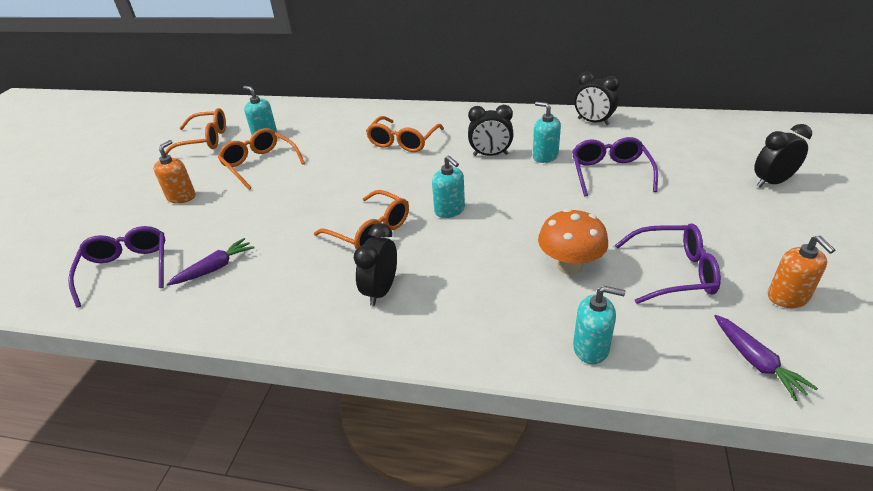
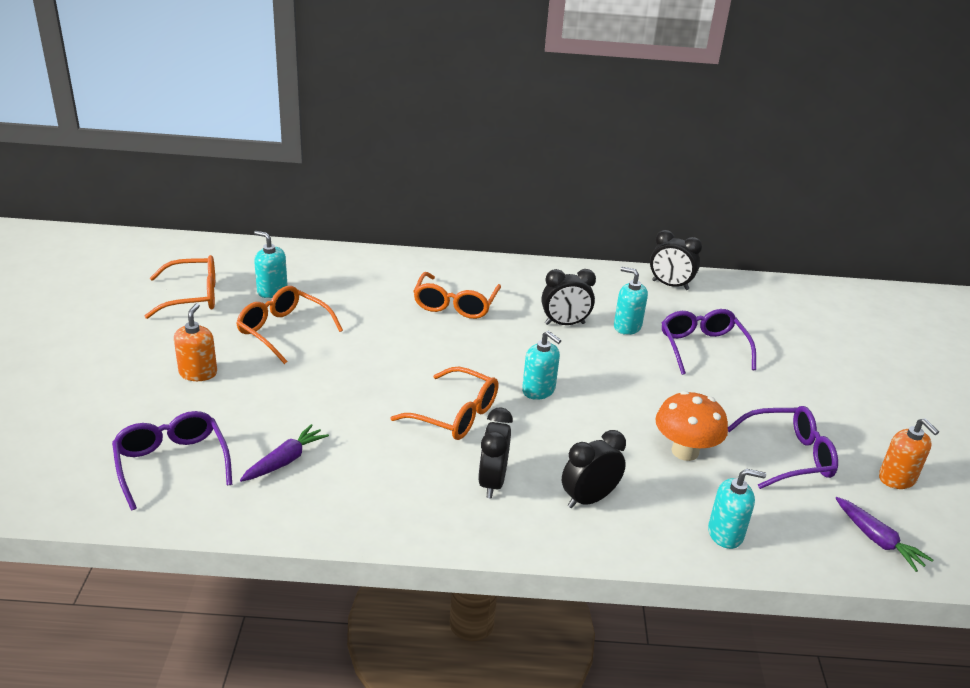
camera: 15 degrees left, 5 degrees down
black clock [754,124,812,187] -> black clock moved to [562,430,626,508]

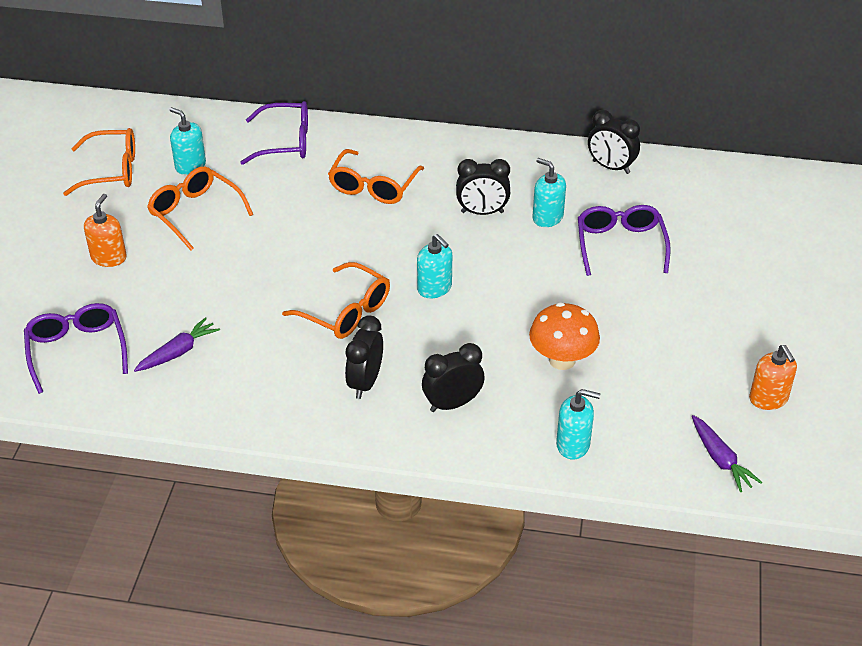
camera: 10 degrees right, 10 degrees up
purple glasses [728,406,838,489] -> purple glasses moved to [240,101,308,165]

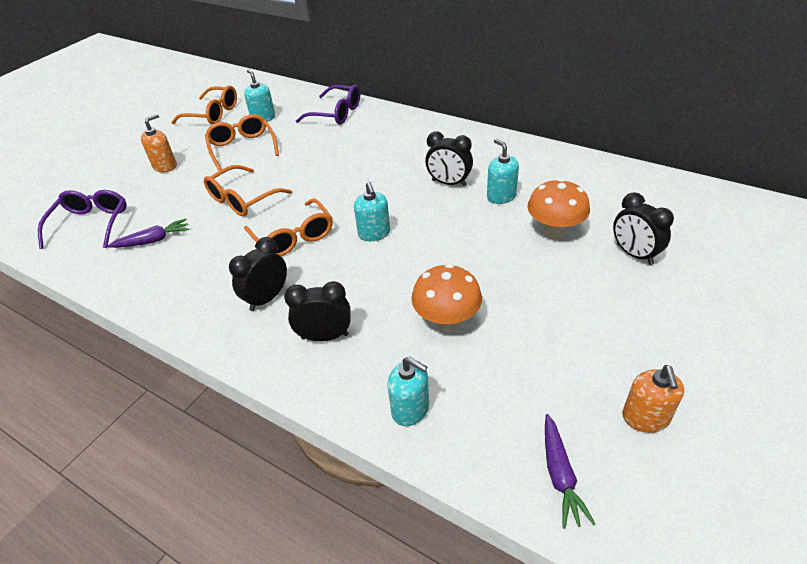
camera: 25 degrees right, 0 degrees up
orange glasses [328,149,424,204] -> orange glasses moved to [204,165,292,216]
purple glasses [578,205,671,276] -> orange mushroom [527,179,590,238]
black clock [588,110,640,174] -> black clock moved to [613,192,674,265]

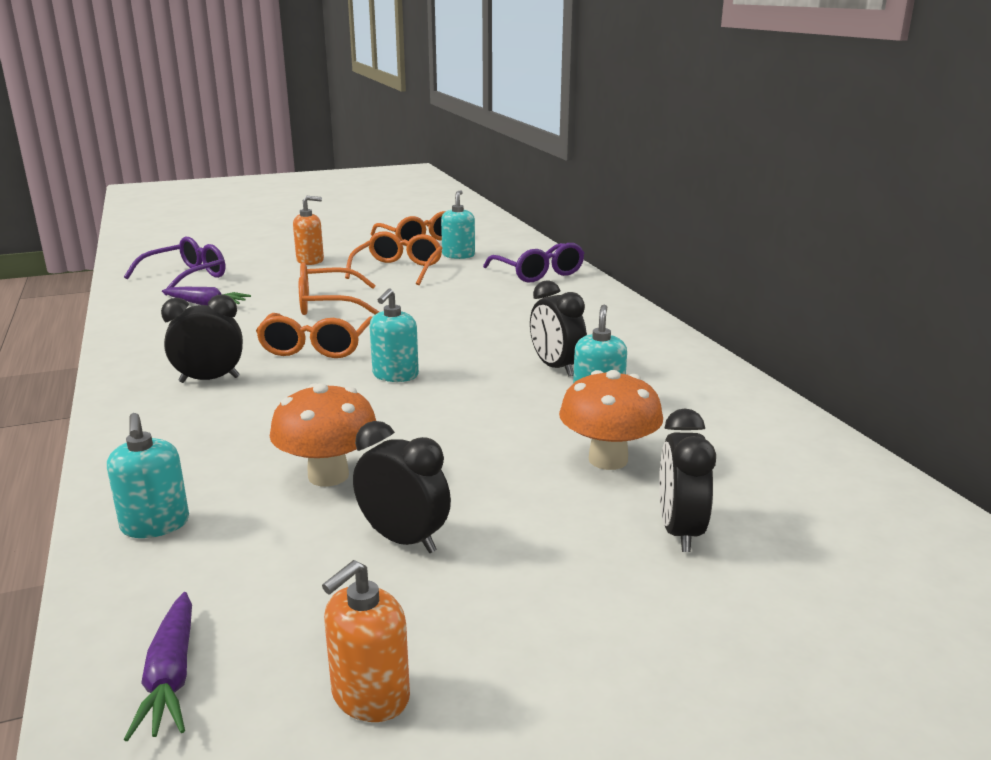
camera: 35 degrees right, 20 degrees down
black clock [284,281,351,341] -> black clock moved to [353,421,451,553]
purple carrot [545,414,595,529] -> purple carrot turned 45 degrees counterclockwise [124,592,192,741]

